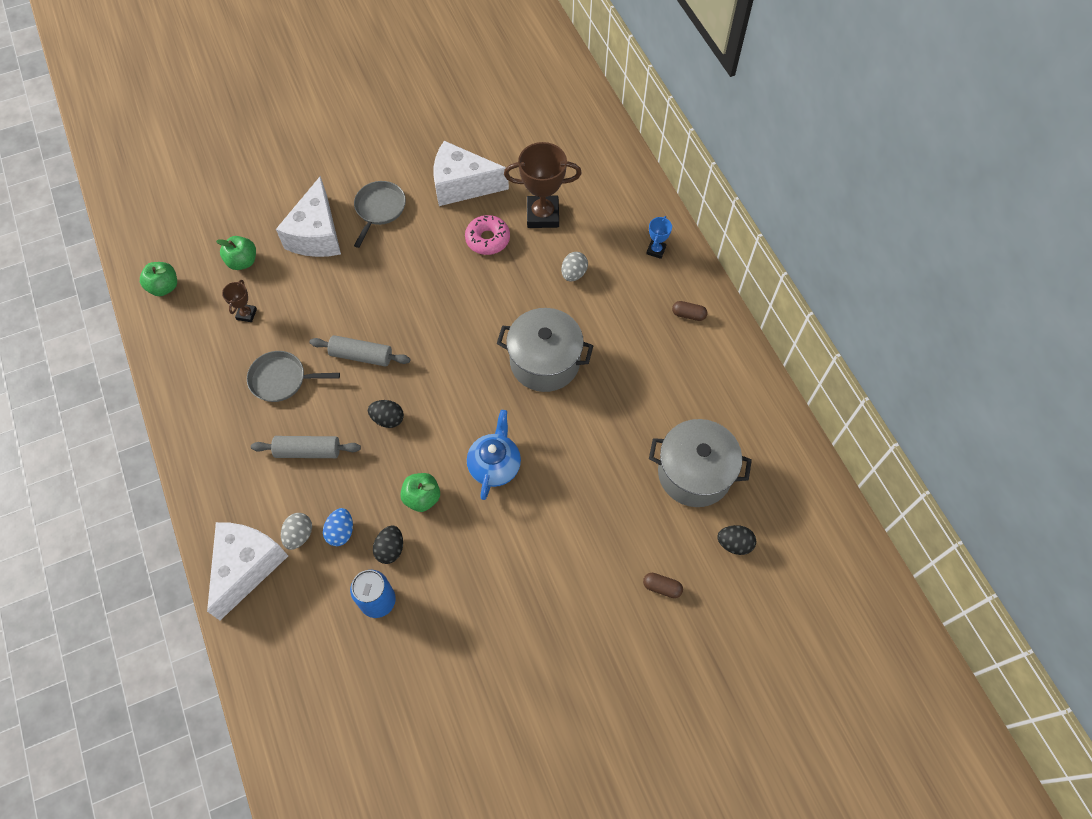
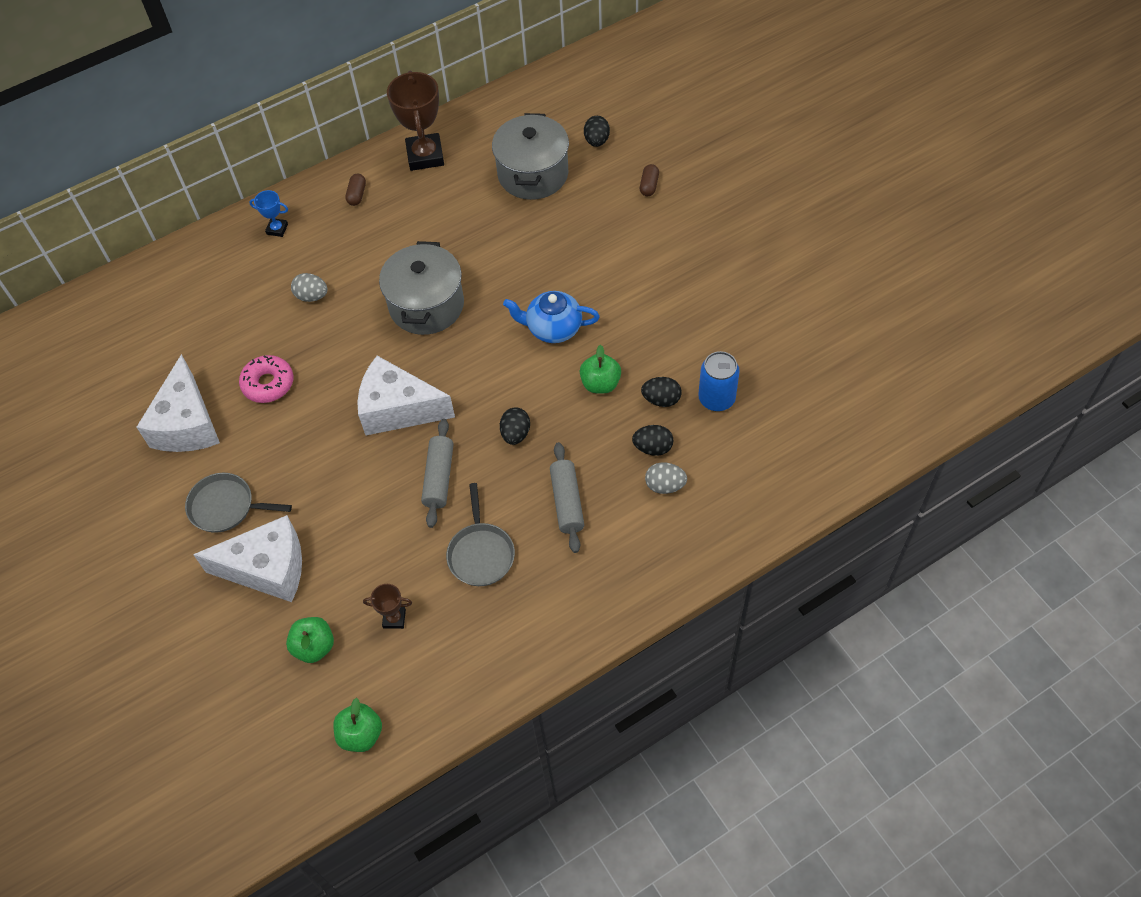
camera: 95 degrees left, 5 degrees down
white cheese [207,522,288,620] -> white cheese moved to [357,356,455,435]
blue egg [323,508,353,546] -> black egg [632,425,673,456]
brown trophy [504,142,582,228] -> brown trophy moved to [387,71,444,171]

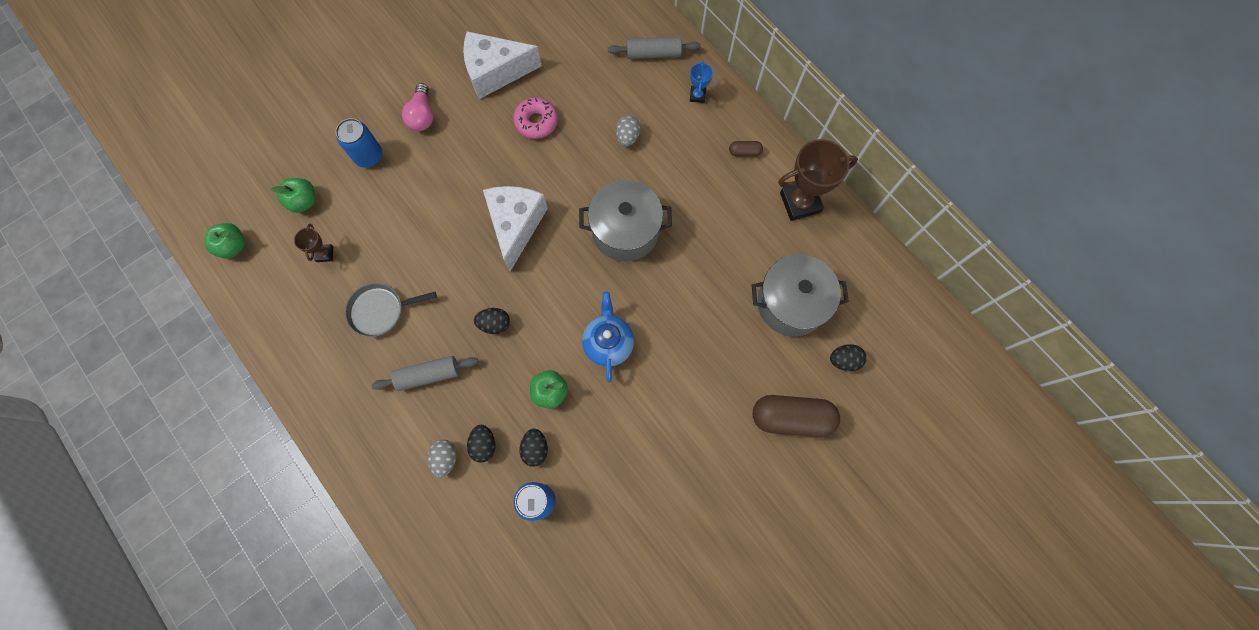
camera: 80 degrees right, 15 degrees up
grey pan [185,473,292,533] -> pink light bulb [402,83,433,131]
white cheese [193,515,302,602] -> blue can [336,118,382,168]
grey rolling pin [421,419,454,528] -> grey rolling pin moved to [608,37,701,59]
brown capsule [640,164,659,196] -> brown capsule [753,395,840,437], size x2.25

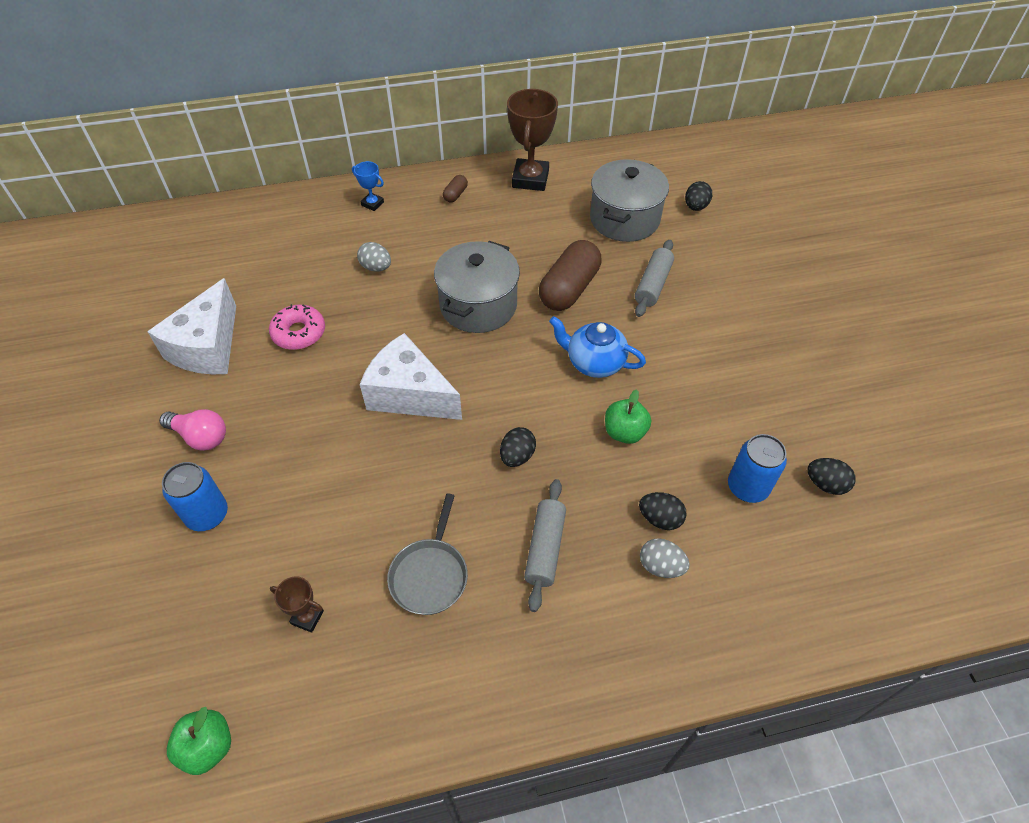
camera: 65 degrees left, 20 degrees down
green apple [270,178,315,213] -> none
black egg [520,429,548,467] -> black egg moved to [808,458,856,495]
grey rolling pin [608,37,701,59] -> grey rolling pin moved to [635,240,674,317]
brown capsule [753,395,840,437] -> brown capsule moved to [539,240,601,311]

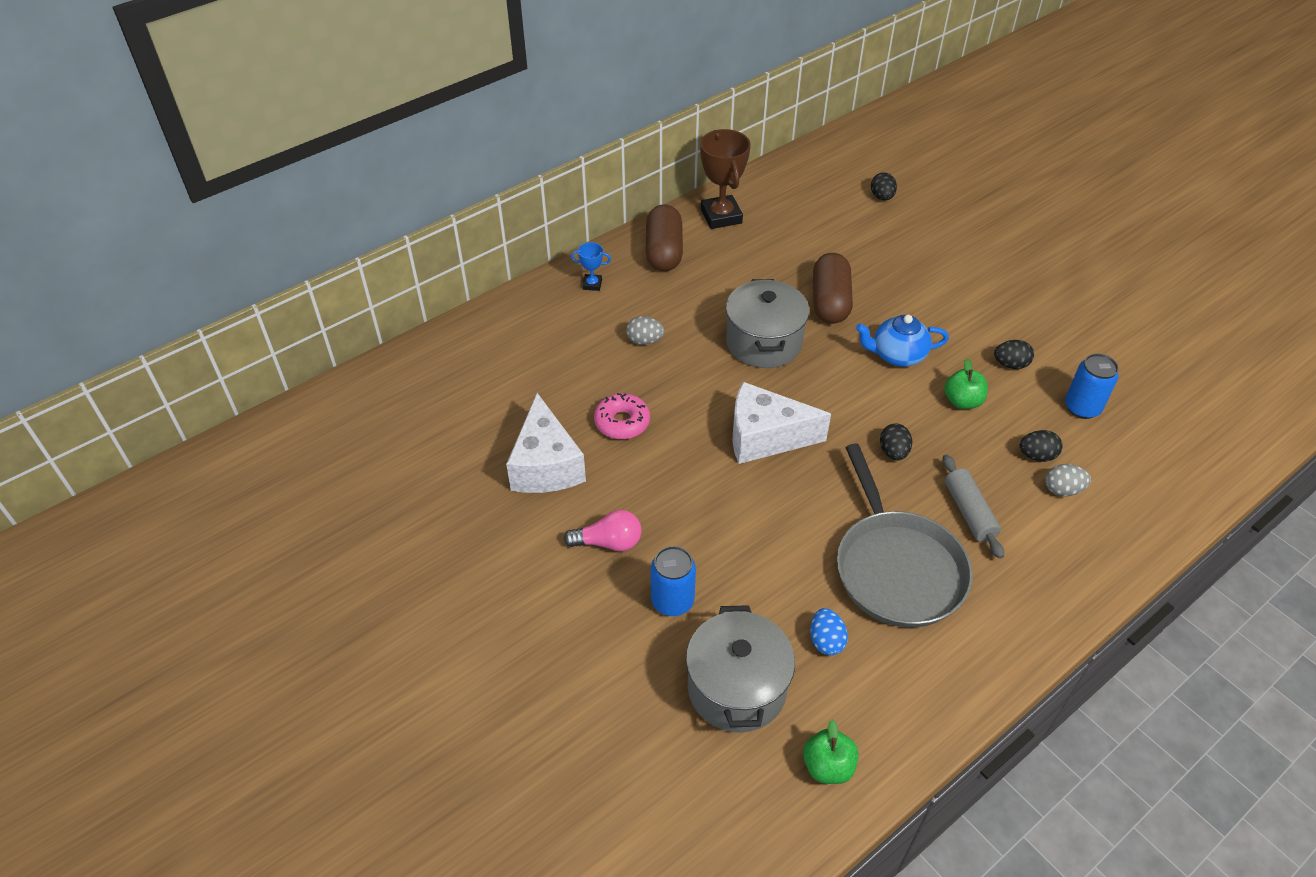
camera: 25 degrees left, 5 degrees down
brown trophy [270,576,324,633] -> blue egg [810,608,848,655]
grey pan [387,493,468,615] -> grey pan [837,443,973,628], size x1.81
brown capsule [443,175,468,203] -> brown capsule [646,204,683,271], size x2.25
grey pot [590,159,669,242] -> grey pot moved to [686,605,795,733]
grey rolling pin [635,240,674,317] -> none
black egg [808,458,856,495] -> black egg moved to [994,340,1034,369]

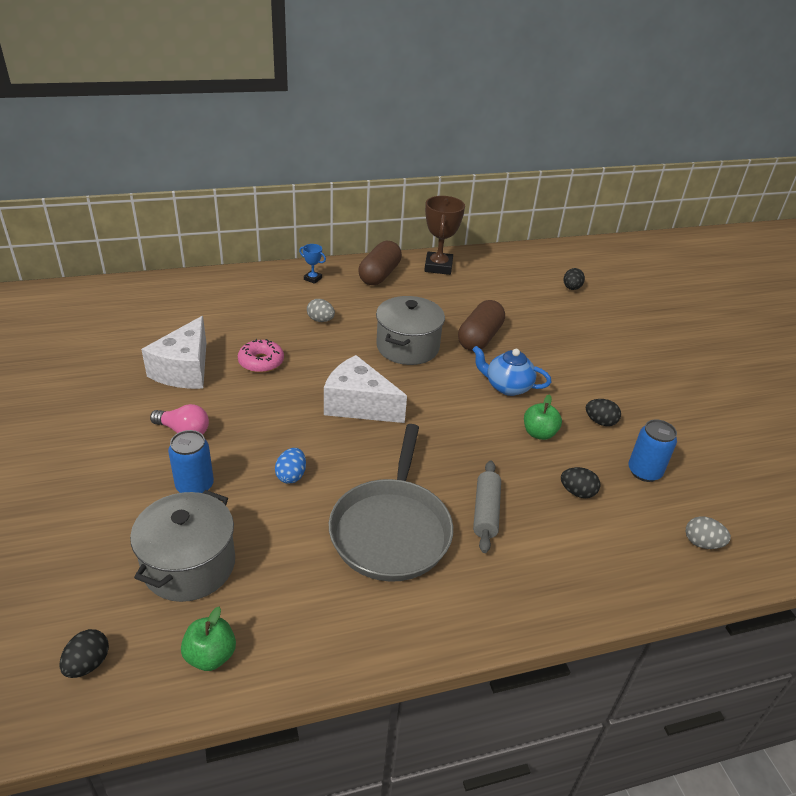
camera: 20 degrees right, 10 degrees down
blue egg [810,608,848,655] -> blue egg moved to [275,448,306,484]
black egg [880,424,912,460] -> black egg moved to [60,629,109,678]
grey egg [1045,464,1091,496] -> grey egg moved to [686,516,731,549]

